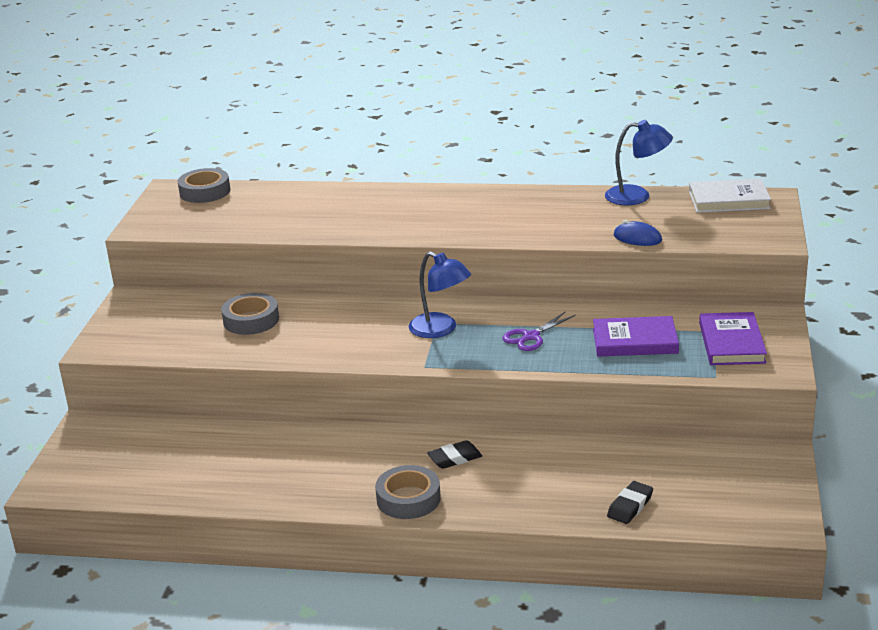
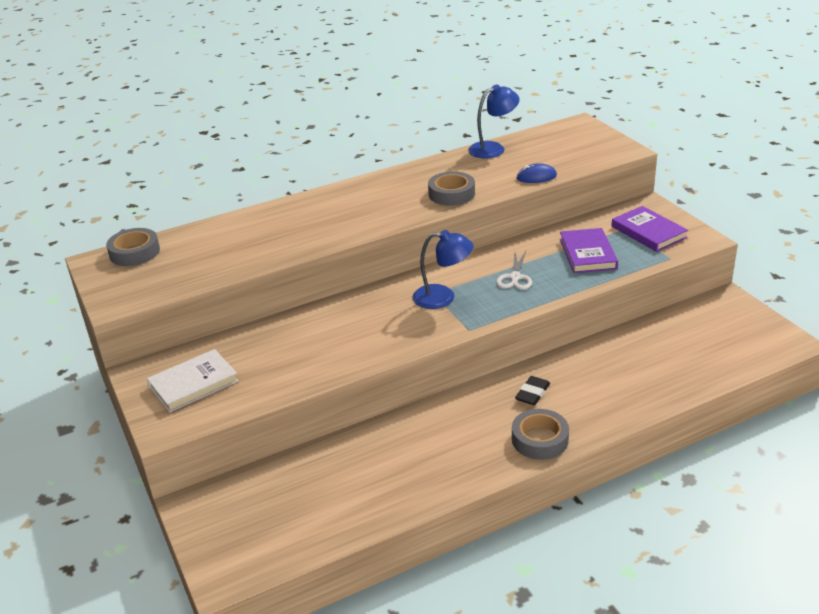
camera: 35 degrees left, 5 degrees up
grey tape [221,293,279,335] -> grey tape moved to [428,171,475,206]
purple scissors [503,311,576,351] -> white scissors [496,251,532,290]
purple book [593,316,679,357] -> purple book turned 60 degrees counterclockwise [560,228,618,273]
black eraser [607,481,653,524] -> none
white book [689,179,771,213] -> white book moved to [147,349,239,413]

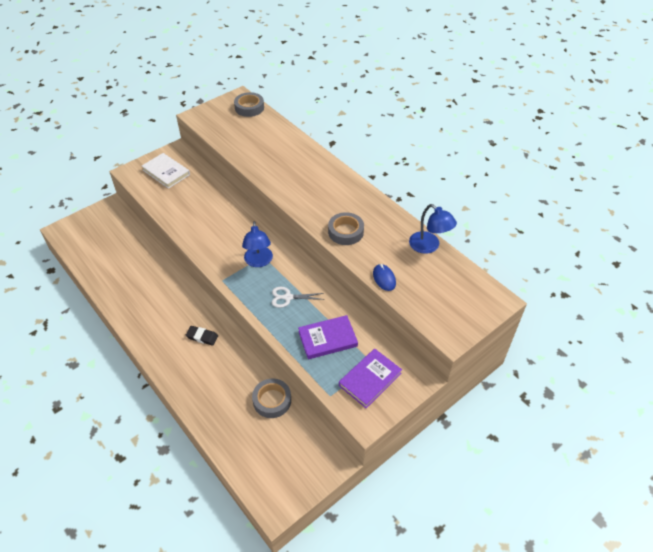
camera: 75 degrees right, 15 degrees up
grey tape [512,409,569,460] -> grey tape moved to [252,379,291,418]

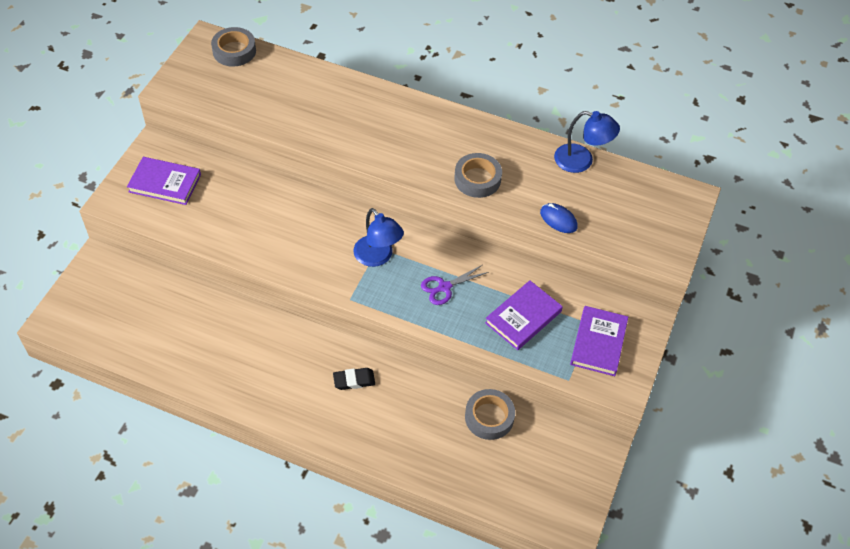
camera: 30 degrees left, 5 degrees up
white book [142,153,190,189] -> purple book [127,157,201,205]
white scissors [272,287,324,308] -> purple scissors [421,265,489,305]

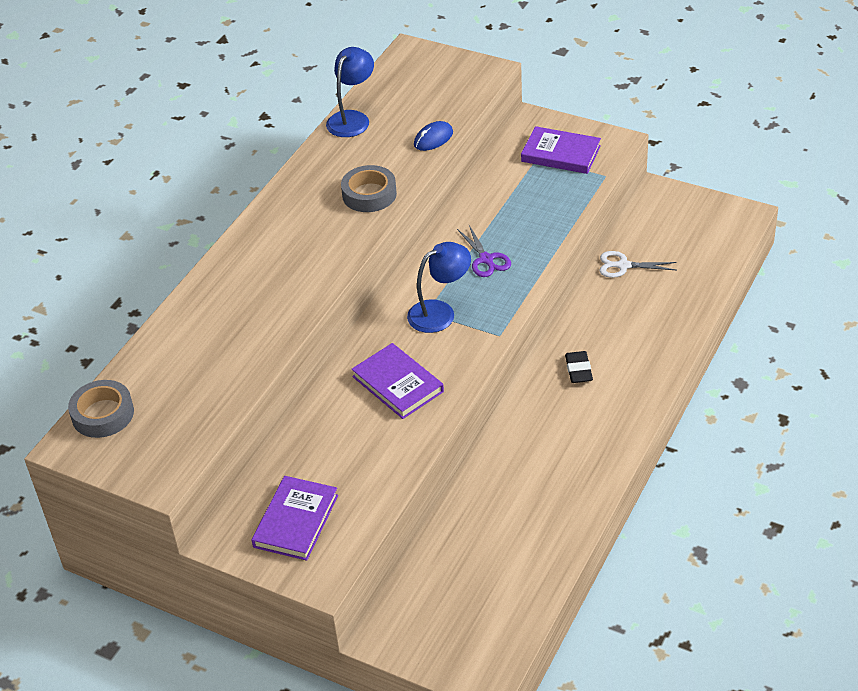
camera: 80 degrees left, 10 degrees down
grey tape [465,389,515,440] -> white scissors [600,251,677,278]
purple book [485,280,563,350] -> purple book moved to [352,343,444,419]

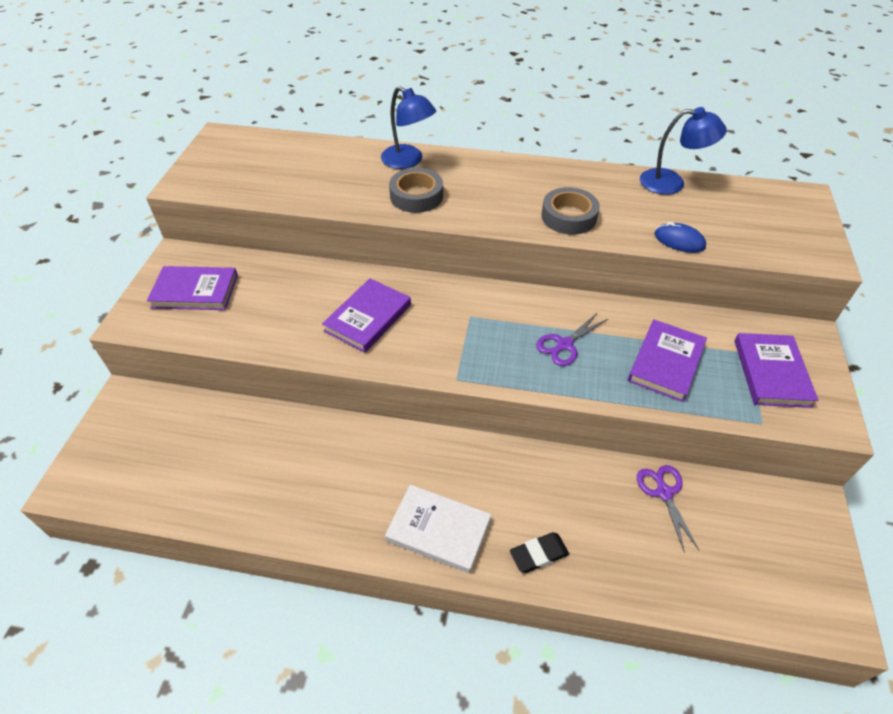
camera: 70 degrees right, 5 degrees up
grey tape [68,380,134,438] -> grey tape moved to [389,168,443,213]
blue lamp [407,242,471,333] -> blue lamp moved to [381,86,436,169]
black eraser [565,351,593,383] -> black eraser moved to [510,532,569,573]
white scissors [600,251,677,278] -> purple scissors [637,465,699,553]
none -> white book [385,485,491,574]
none -> purple book [628,320,707,402]

